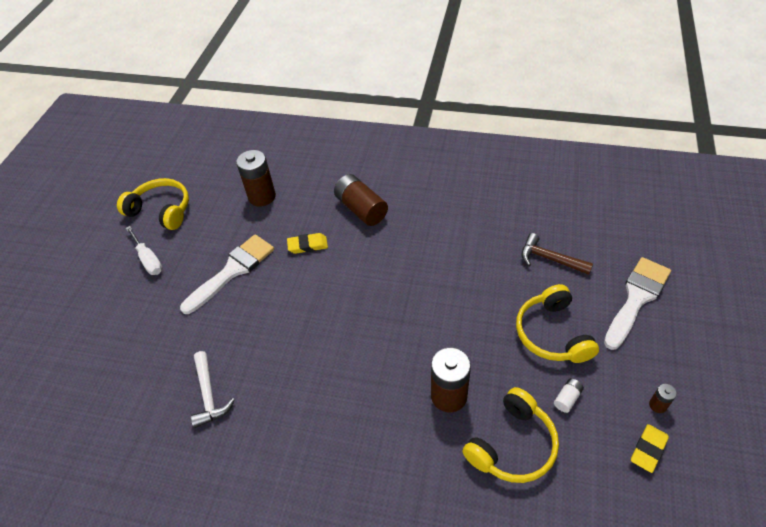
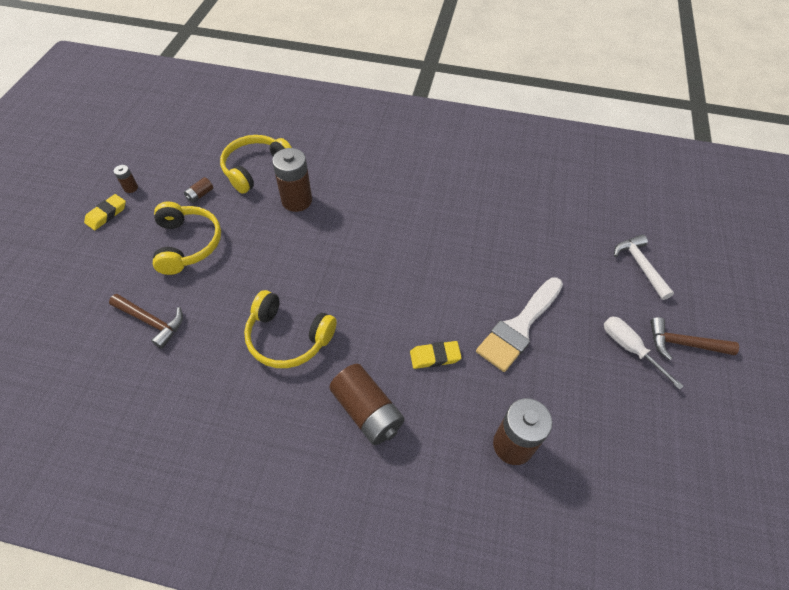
camera: 175 degrees right, 5 degrees up
yellow headphones [117,178,189,230] -> yellow headphones moved to [244,290,337,368]
white hammer [191,351,235,428] -> white hammer moved to [614,234,674,300]
white battery [554,378,584,413] -> brown battery [184,177,213,203]
white brush [604,257,671,350] -> none
yellow eraser [631,424,669,473] -> yellow eraser moved to [84,194,126,230]
none -> brown hammer [650,317,739,360]

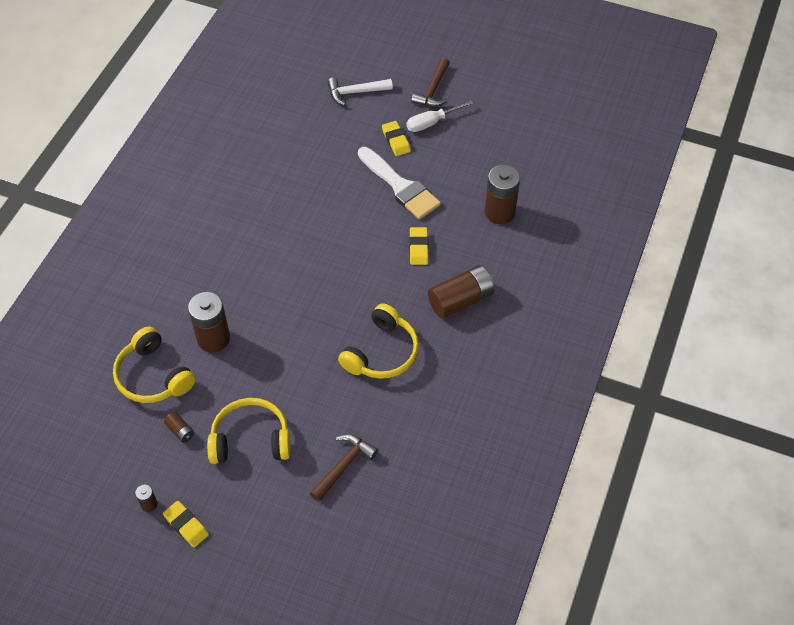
camera: 80 degrees left, 0 degrees up
none -> yellow eraser [382,121,411,156]

